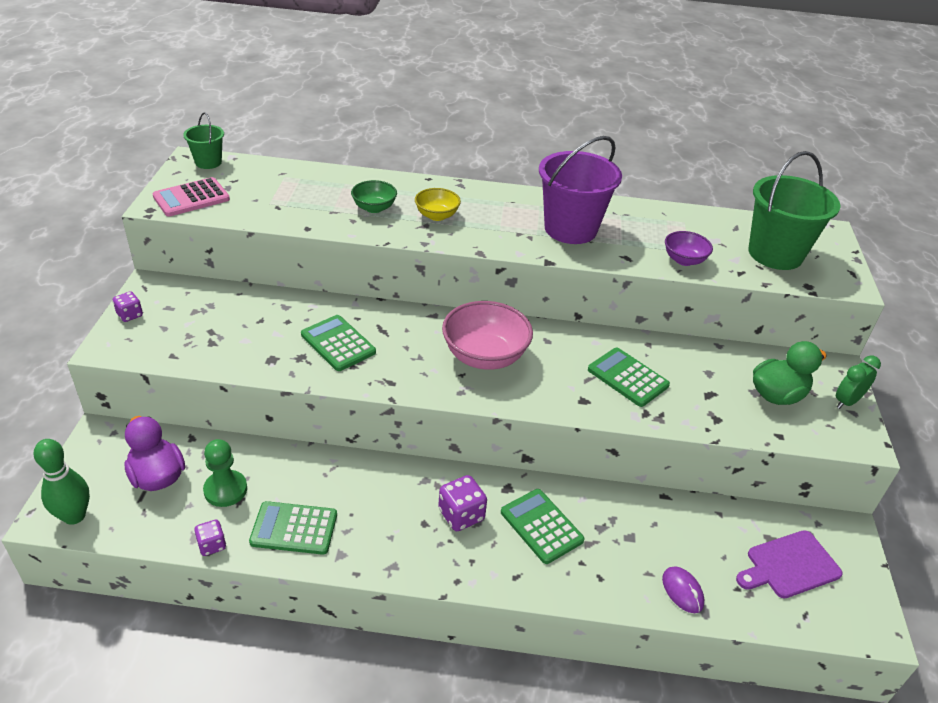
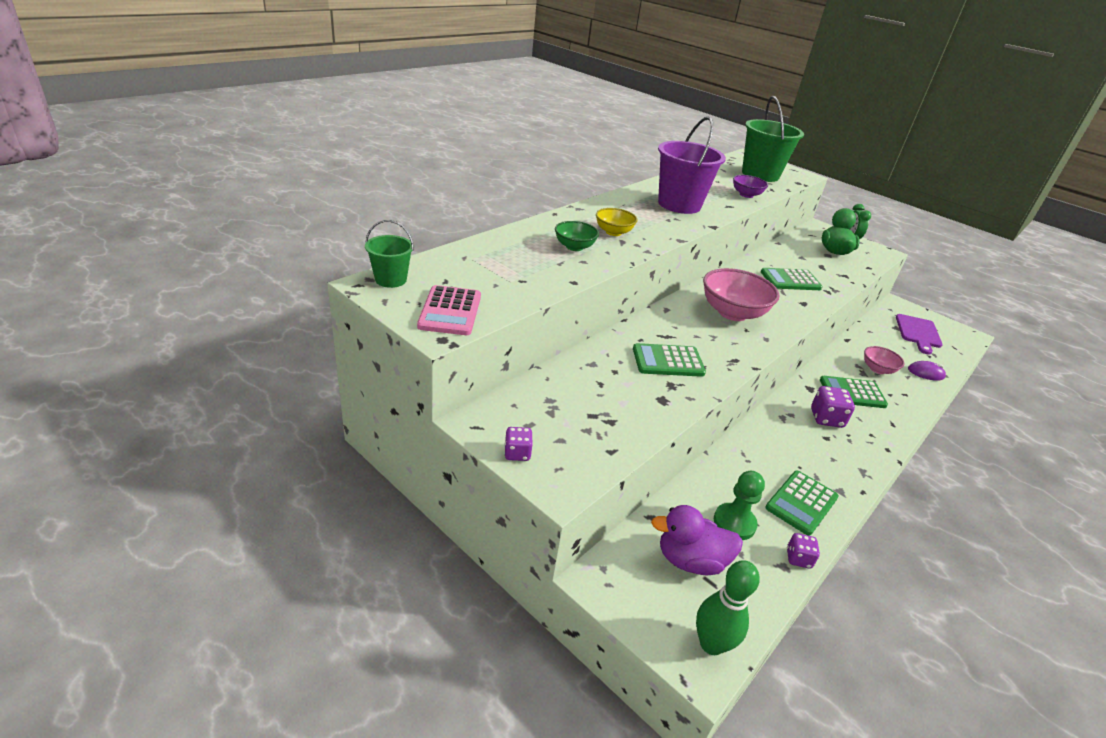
camera: 55 degrees left, 5 degrees down
none -> pink bowl [864,346,904,374]

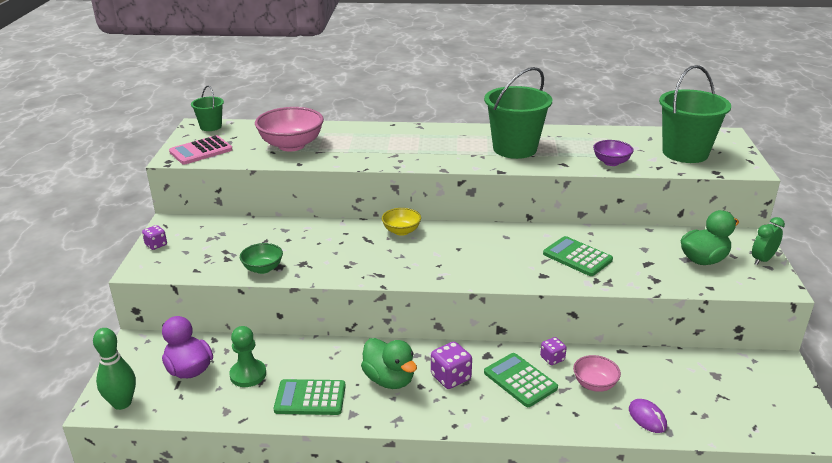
camera: 55 degrees right, 5 degrees down
green bowl [555,221,599,251] -> green bowl moved to [240,243,283,274]
yellow bowl [596,208,637,236] -> yellow bowl moved to [382,208,421,236]
green calculator [633,343,706,377] -> none
purple bucket [658,117,726,214] -> green bucket [484,67,552,159]
pink bowl [703,268,780,321] -> pink bowl moved to [255,107,324,151]
purple dice [787,533,820,569] -> purple dice moved to [540,337,567,365]
purple cutting board [896,314,943,355] -> none
none -> green duck [361,338,417,389]

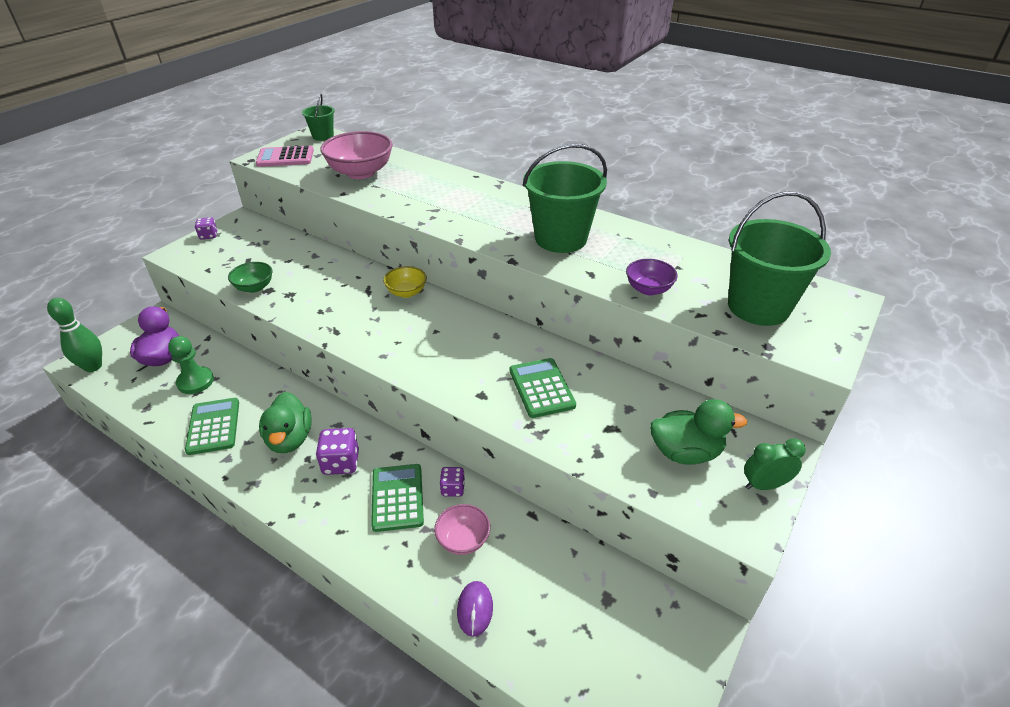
camera: 30 degrees right, 10 degrees up
green calculator [274,379,346,415] -> green calculator turned 45 degrees clockwise [185,398,239,455]

